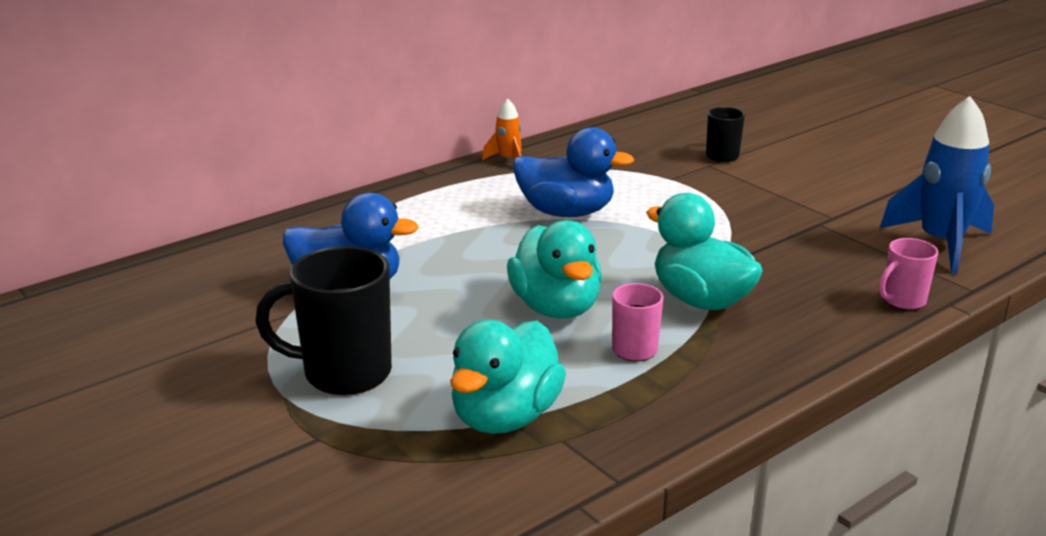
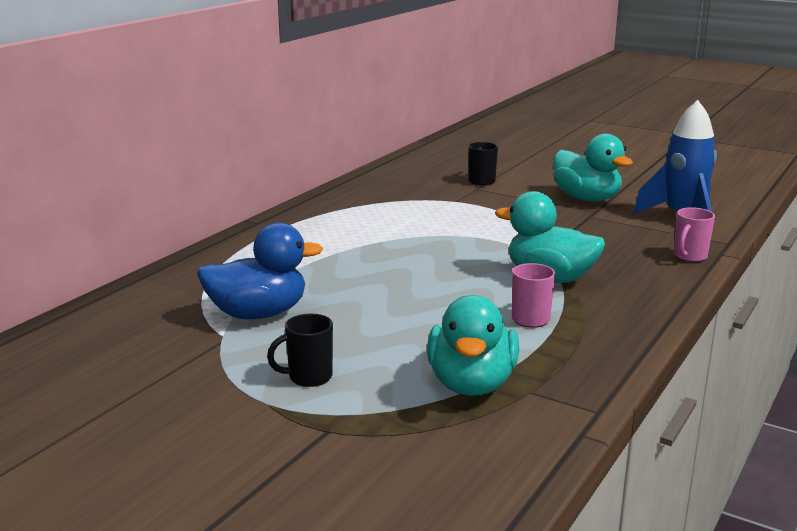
camera: 20 degrees left, 5 degrees down
black mug [255,246,392,395] -> black mug [267,314,333,387], size x0.55
orange rocket [482,98,522,160] -> none
turquoise duck [507,220,602,319] -> turquoise duck moved to [553,134,633,201]
blue duck [513,127,634,217] -> none

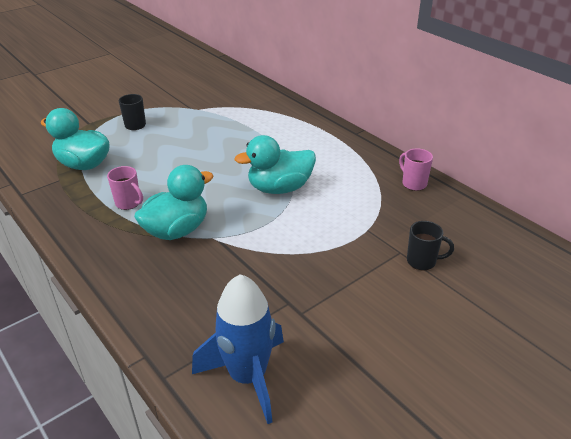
camera: 110 degrees right, 15 degrees up
blue duck [197,222,323,319] -> none
turquoise duck [553,134,633,201] -> turquoise duck moved to [234,135,316,194]
pink mug [674,207,715,262] -> pink mug moved to [399,148,433,191]

